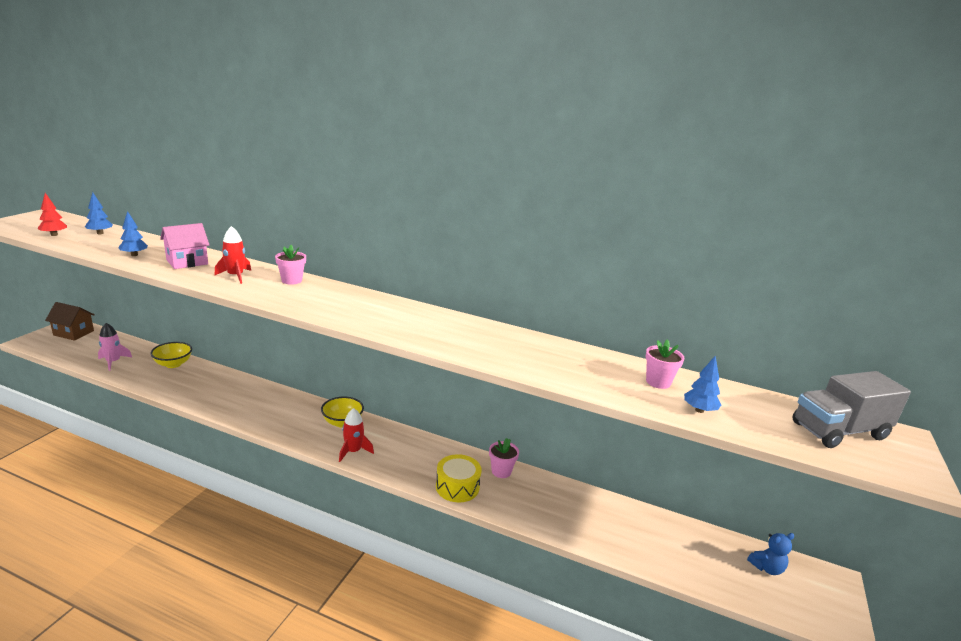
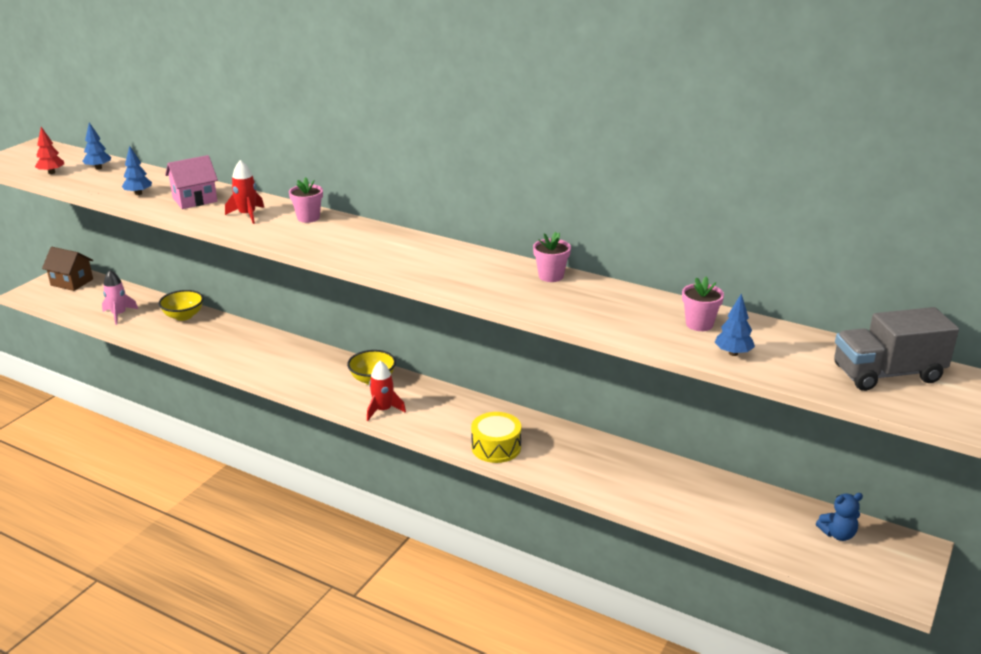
camera: 10 degrees right, 5 degrees up
pink flower pot [489,438,519,478] -> pink flower pot moved to [533,232,571,282]

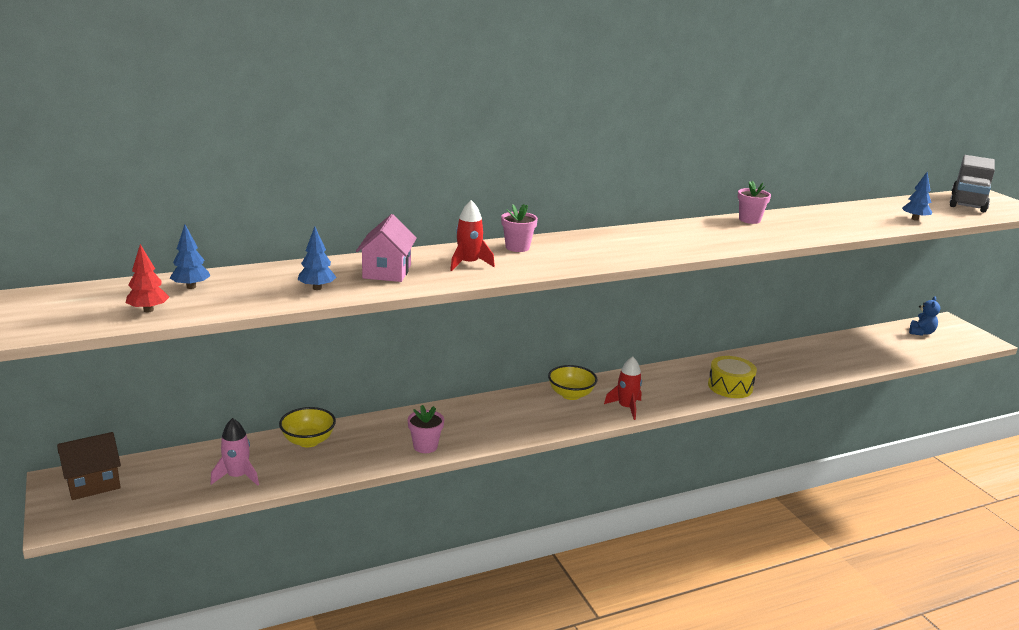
camera: 55 degrees left, 5 degrees down
pink flower pot [682,277,724,331] -> pink flower pot moved to [408,405,444,453]

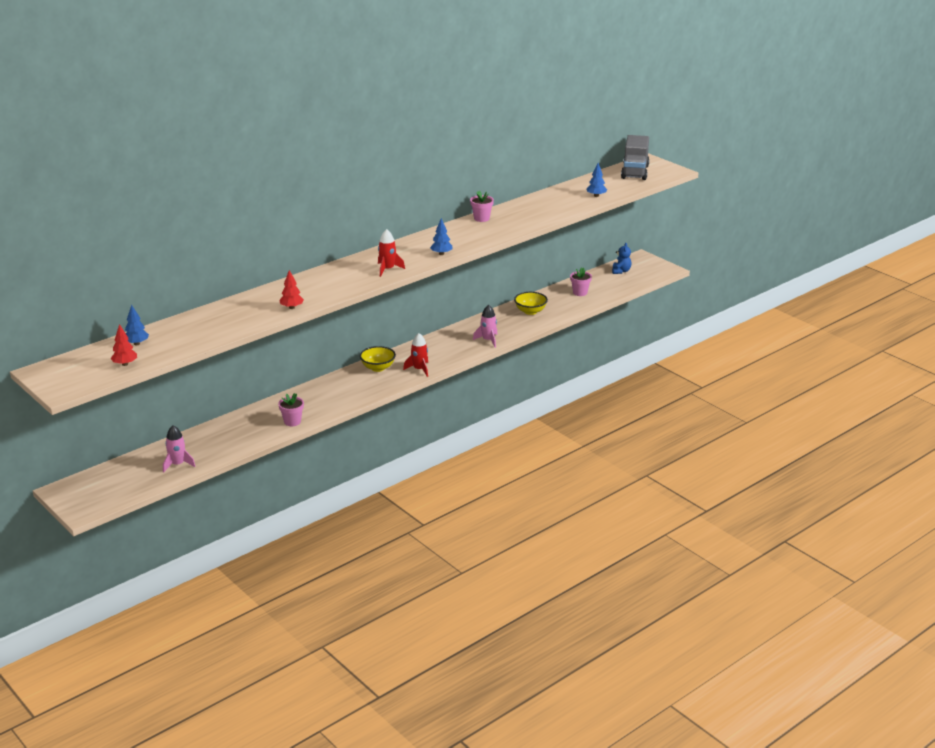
camera: 15 degrees left, 5 degrees up
brown house [57,432,121,500] -> none
yellow bowl [279,407,336,447] -> yellow bowl moved to [514,292,548,315]
blue tree [298,226,337,290] -> blue tree moved to [430,218,452,255]
pink house [356,214,417,282] -> none
red rocket [450,200,495,271] -> red rocket moved to [378,229,405,277]
pink flower pot [501,204,538,252] -> pink flower pot moved to [570,267,592,296]
yellow drum [708,356,757,398] -> pink rocket [473,305,498,348]
none -> red tree [279,270,304,309]

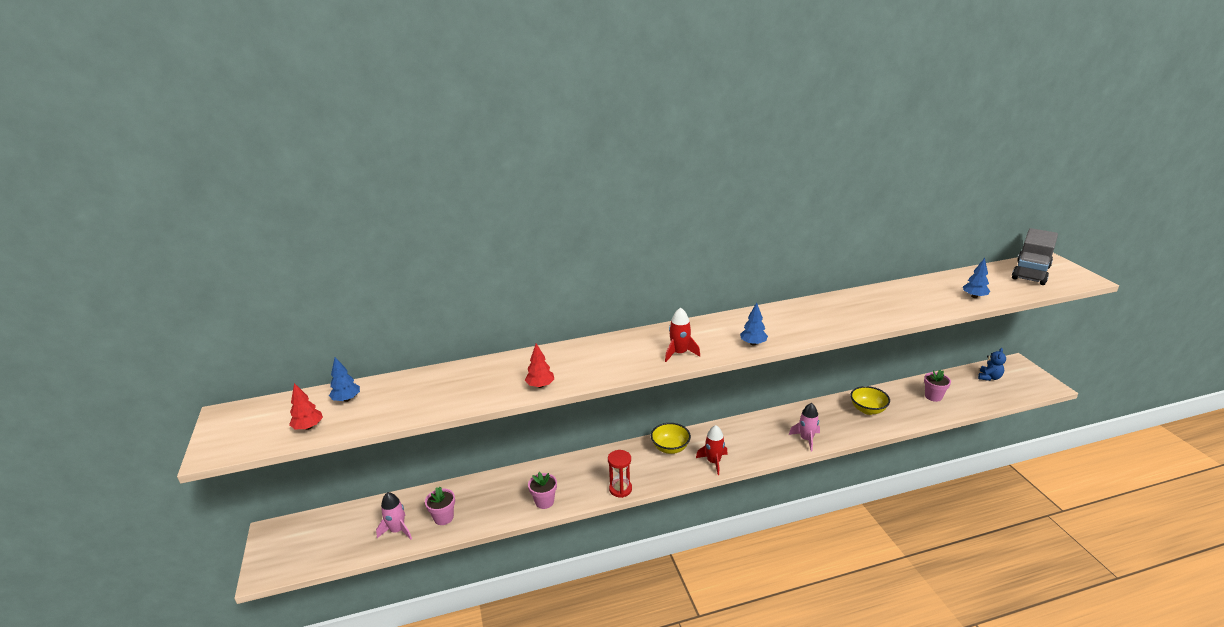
camera: 25 degrees right, 0 degrees up
pink flower pot [470,191,494,222] -> pink flower pot moved to [425,487,455,525]
none -> red hourglass [608,450,632,498]

